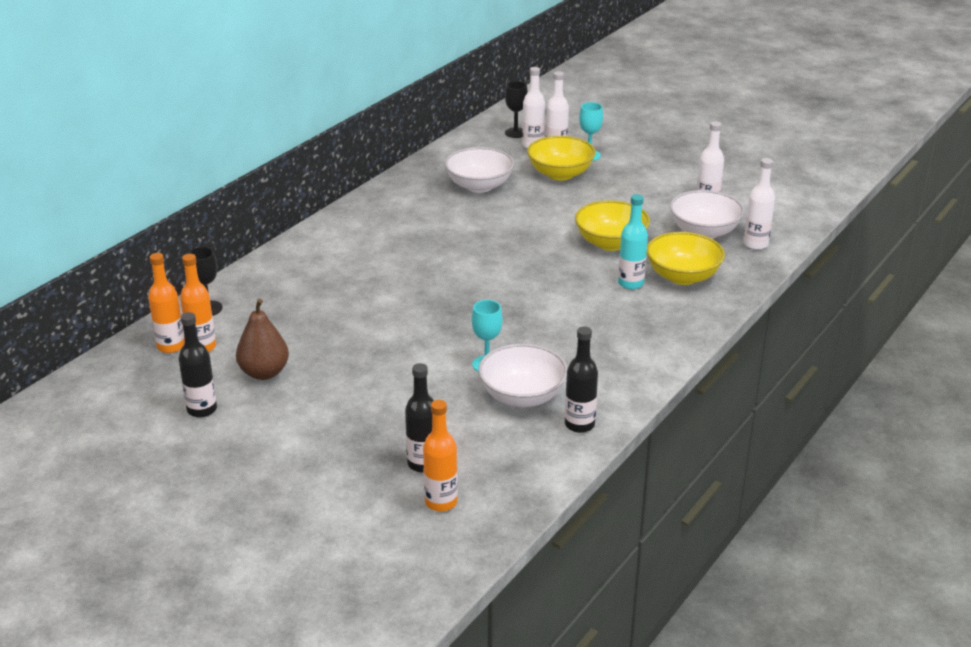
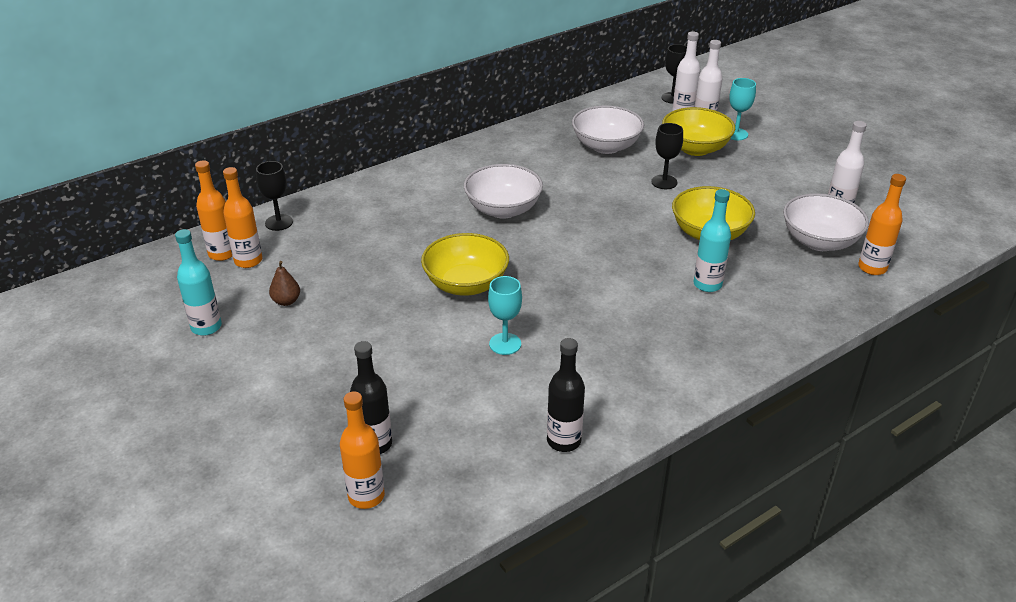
camera: 20 degrees right, 5 degrees up
black bottle [179,312,217,418] -> turquoise bottle [175,229,222,336]
brown pear [236,299,289,380] -> brown pear [269,261,300,306], size x0.57
white bowl [478,344,568,407] -> white bowl moved to [464,164,543,219]
yellow bowl [647,232,725,285] -> yellow bowl moved to [421,233,509,296]
white bottle [744,158,775,250] -> orange bottle [858,174,906,275]
none -> black goblet [651,123,683,189]

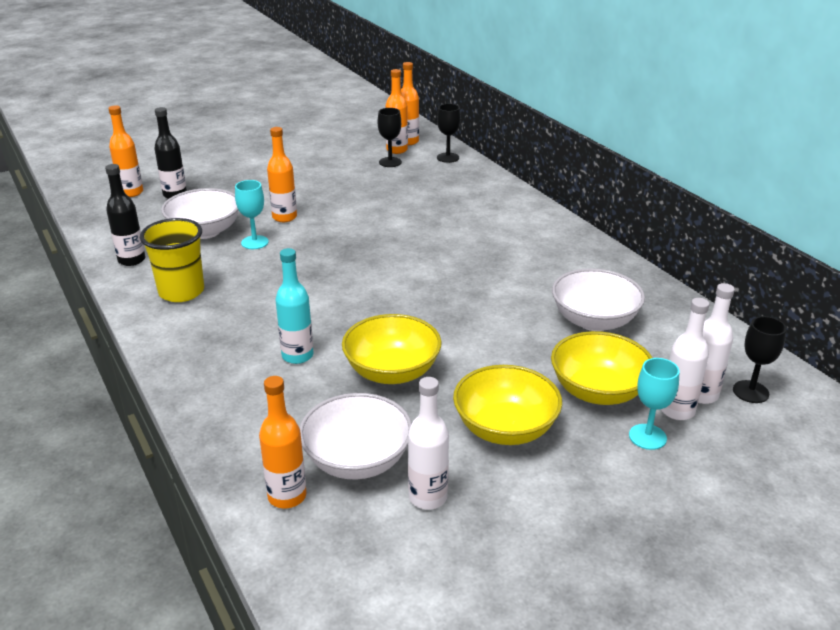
camera: 95 degrees right, 5 degrees down
turquoise bottle [175,229,222,336] -> none
brown pear [269,261,300,306] -> none
yellow bowl [421,233,509,296] -> yellow bowl moved to [453,365,562,445]
white bowl [464,164,543,219] -> white bowl moved to [161,188,239,239]
black goblet [651,123,683,189] -> black goblet moved to [378,108,402,167]
none -> yellow cup [140,218,204,302]
none -> orange bottle [267,127,297,222]

